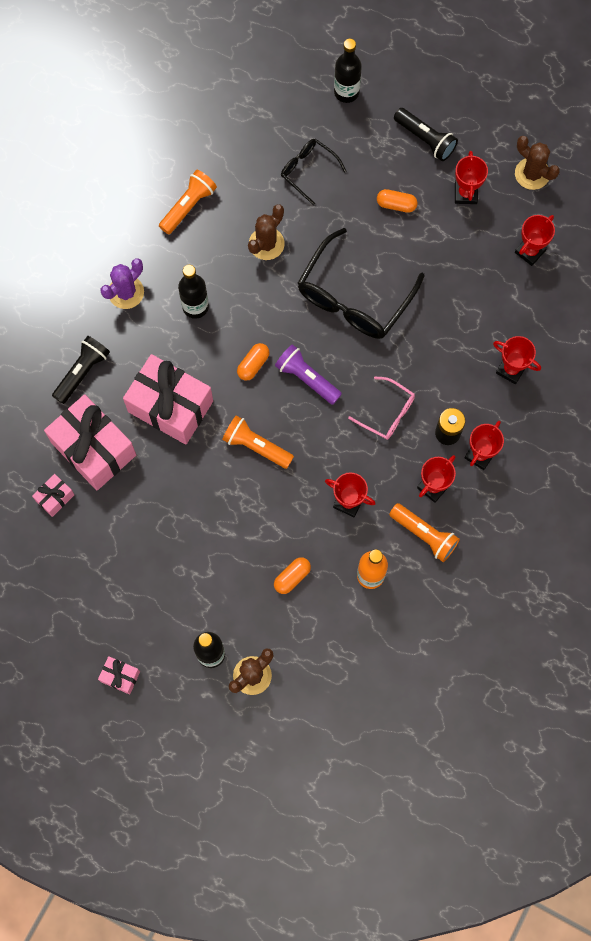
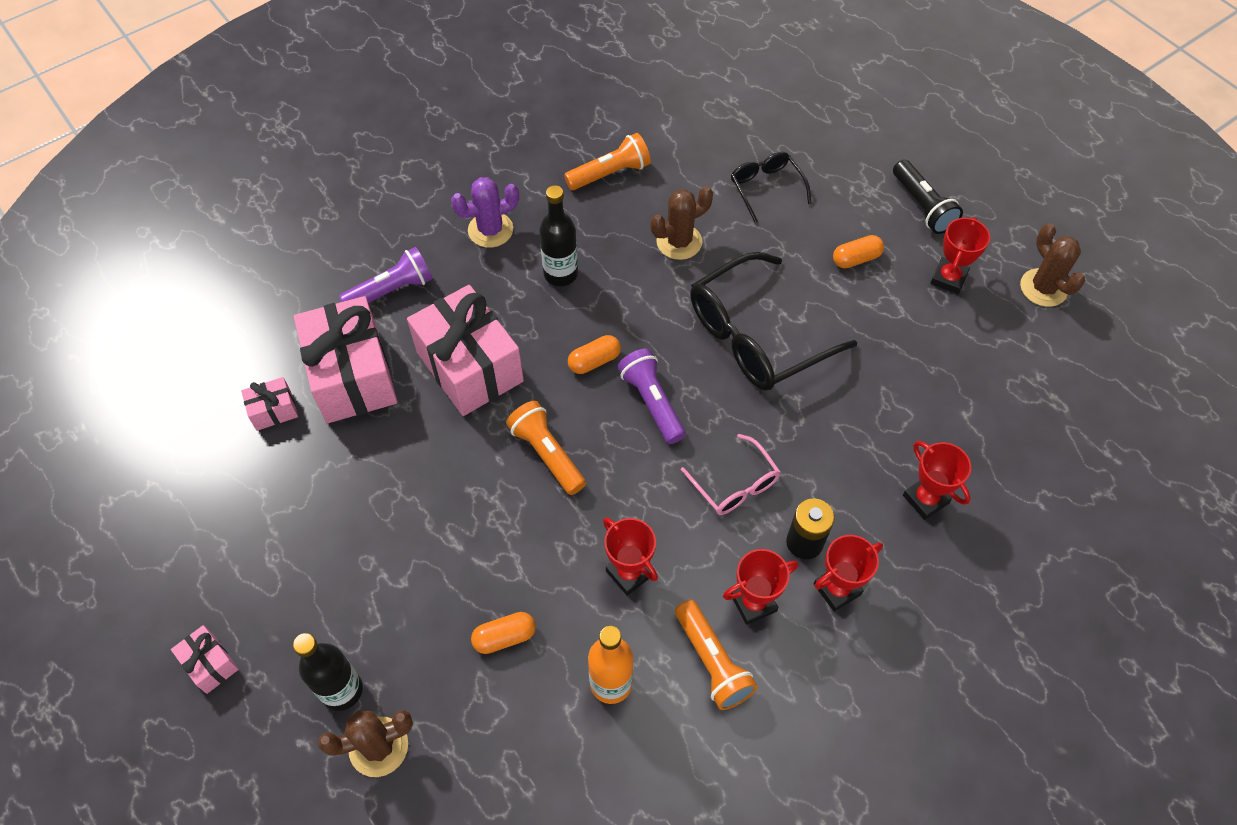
camera: 25 degrees right, 15 degrees down
black flashlight [52,336,110,404] -> purple flashlight [339,247,433,303]
black bottle [334,39,362,103] -> none
orange capsule [377,189,418,213] -> orange capsule turned 60 degrees counterclockwise [833,235,884,268]
red trophy [515,215,555,266] -> none

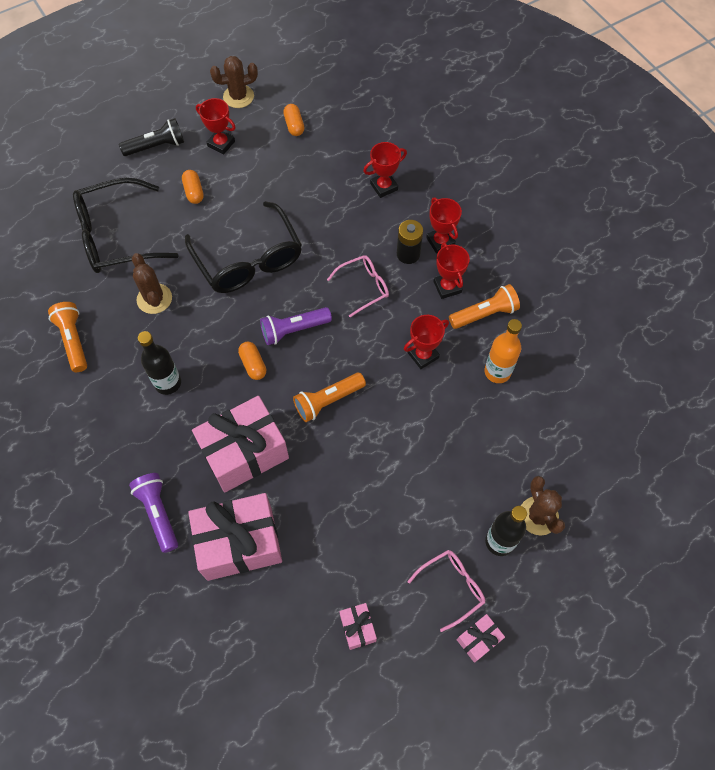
camera: 85 degrees left, 5 degrees up
pink gift [241,377,298,431] -> pink gift moved to [339,603,377,650]
purple cactus [451,177,519,248] -> none
orange capsule [471,612,536,654] -> orange capsule moved to [283,104,304,136]
black glasses [731,152,812,223] -> black glasses [73,178,179,273], size x1.89
none -> pink glasses [408,550,485,632]

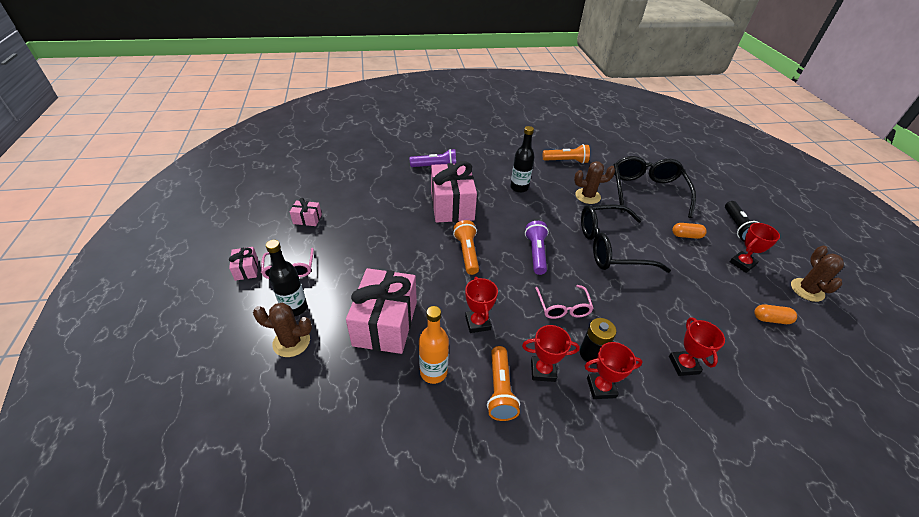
camera: 110 degrees right, 20 degrees down
pink gift [188,493,282,581] -> pink gift moved to [346,268,417,354]
orange capsule [238,342,266,380] -> none

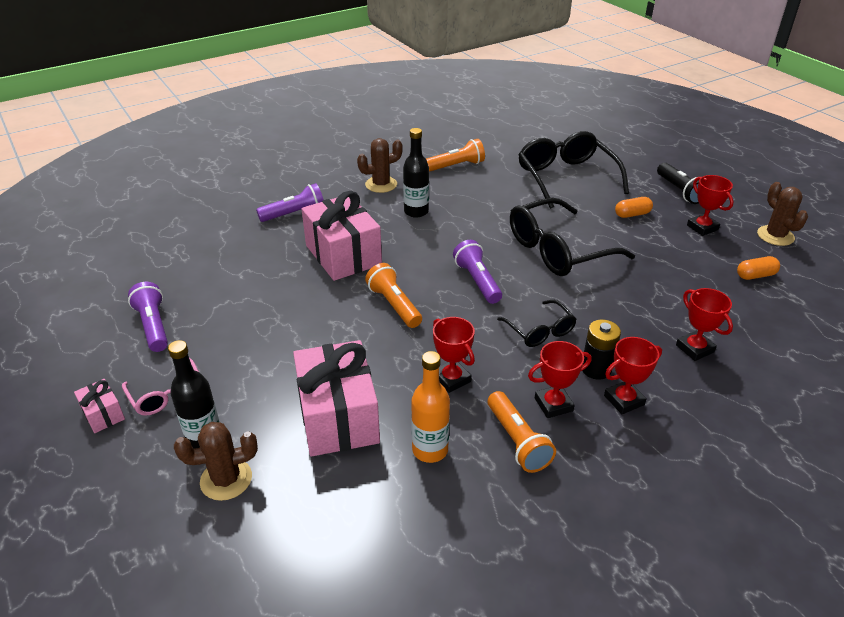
camera: 20 degrees left, 5 degrees down
pink gift [290,198,322,226] -> purple flashlight [128,282,168,352]
pink glasses [535,285,594,319] -> black glasses [497,300,576,347]
brown cactus [574,161,615,204] -> brown cactus moved to [357,138,403,193]
red trophy [730,223,780,273] -> red trophy turned 60 degrees counterclockwise [687,175,734,236]

